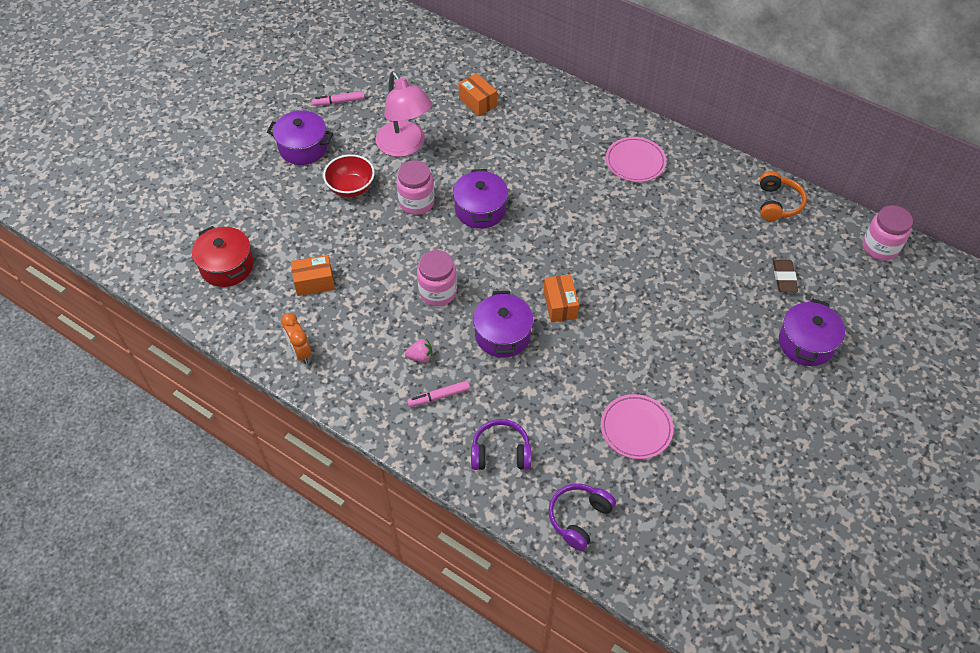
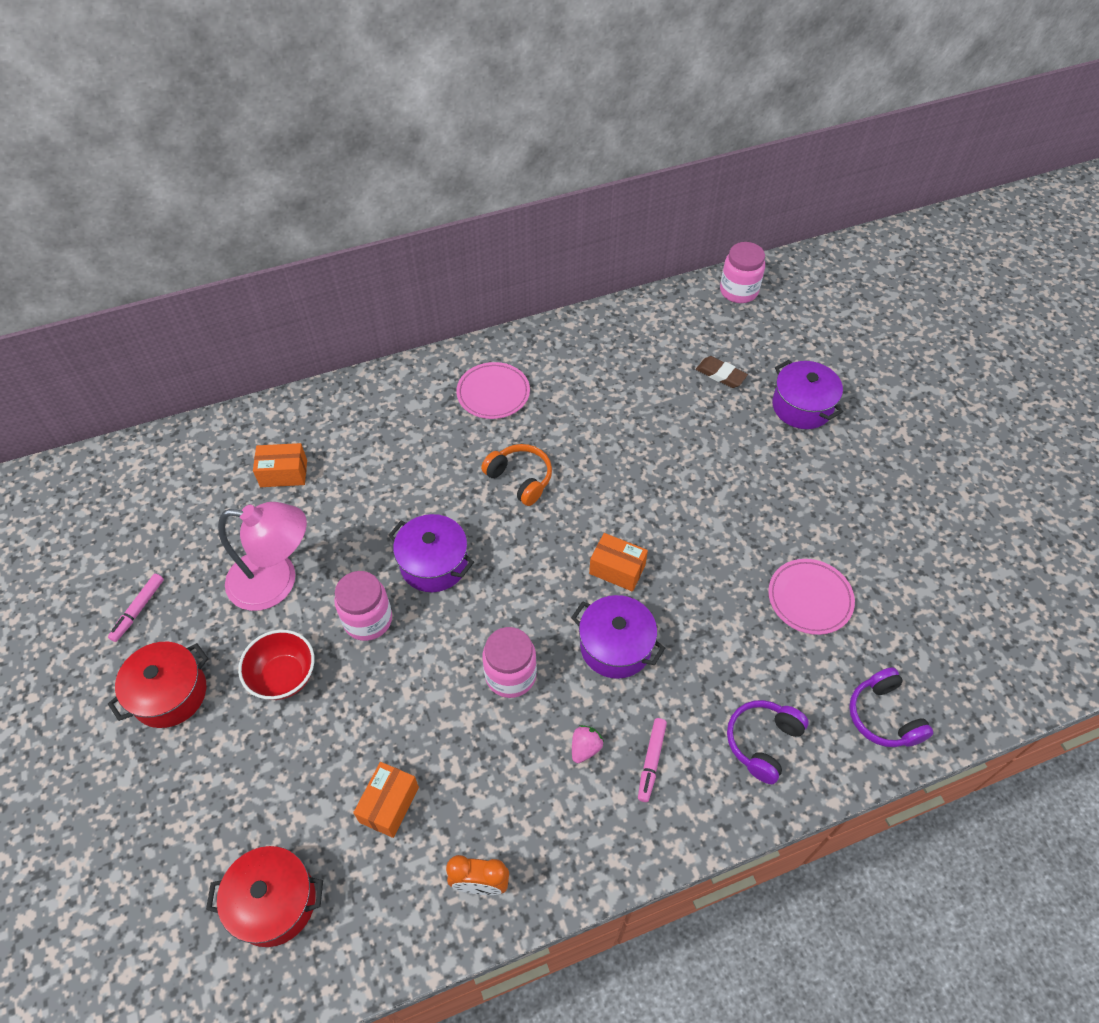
camera: 55 degrees left, 0 degrees up
purple pot [267,110,333,165] -> red pot [108,642,208,728]
orange headphones [760,171,807,221] -> orange headphones moved to [481,444,552,506]

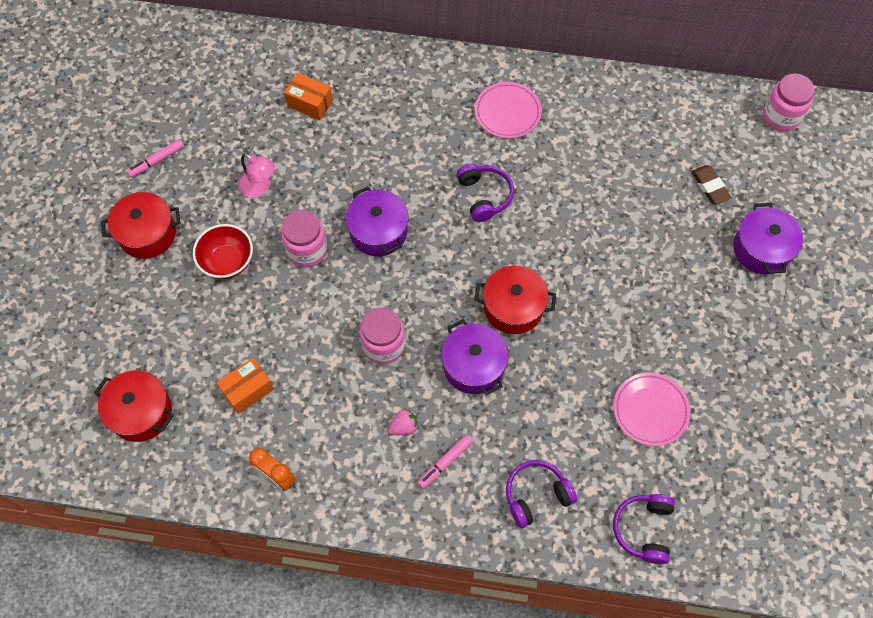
camera: 30 degrees right, 10 degrees up
pink lamp [218,502,307,611] -> pink lamp [238,153,275,198], size x0.55
orange headphones [481,444,552,506] -> purple headphones [456,164,514,222]
orange box [589,533,648,592] -> red pot [475,266,556,334]

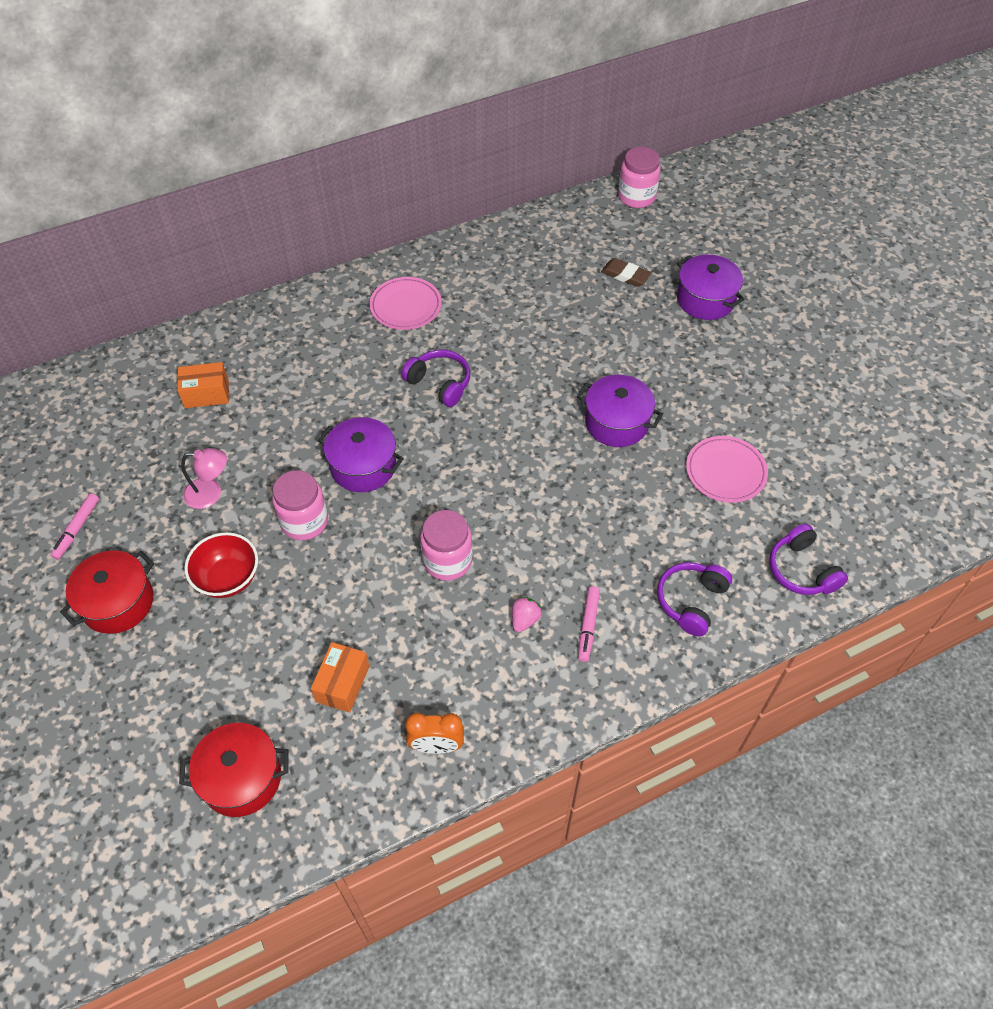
camera: 35 degrees left, 10 degrees down
purple pot [442,319,508,395] -> purple pot moved to [577,375,663,447]
red pot [475,266,556,334] -> none

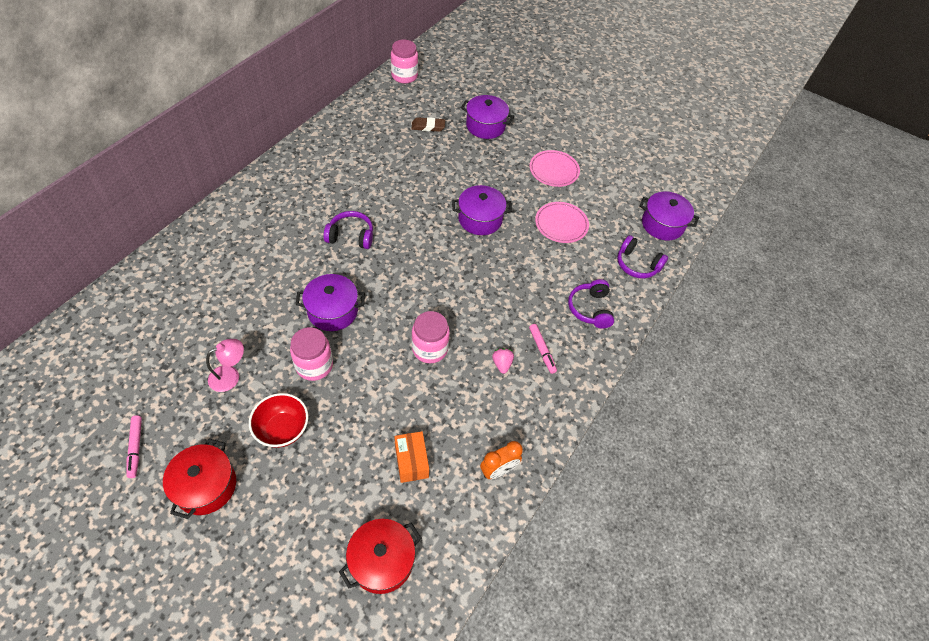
camera: 35 degrees left, 0 degrees up
orange box [177,362,229,408] -> none
pink plate [369,277,442,330] -> pink plate moved to [529,150,580,187]
none -> purple pot [640,191,699,240]

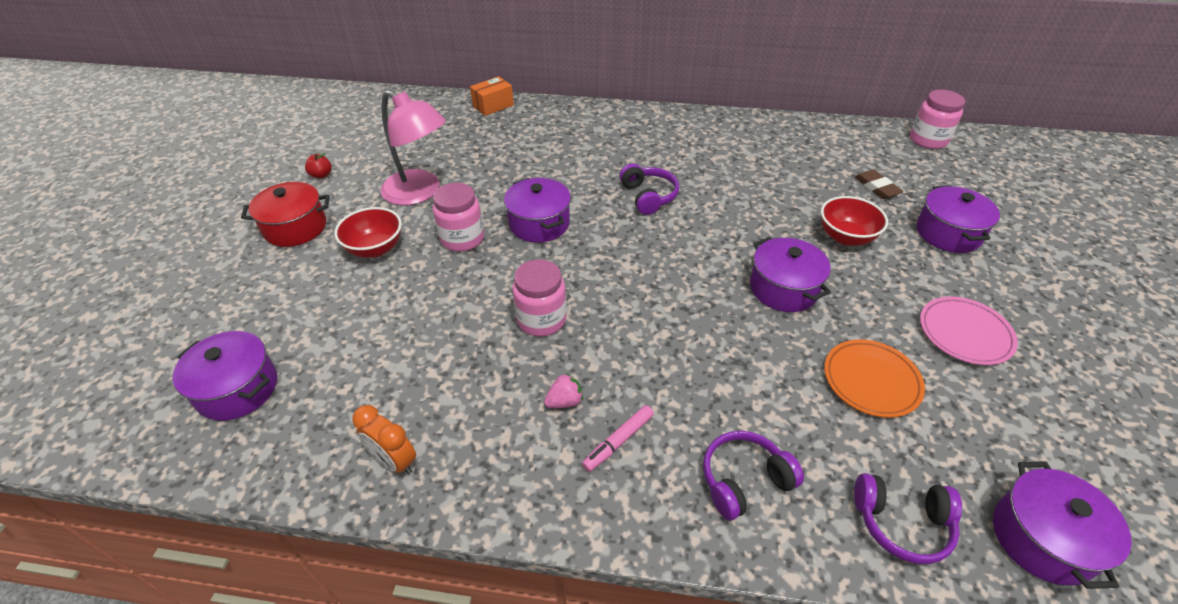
camera: 70 degrees right, 10 degrees down
pink marker [127,415,142,478] -> red apple [305,153,332,179]
pink lamp [206,339,244,392] -> pink lamp [380,90,446,205], size x1.82
red pot [339,519,421,594] -> purple pot [173,331,277,421]
orange box [394,431,429,483] -> orange box moved to [470,76,514,116]
pink plate [535,202,589,243] -> orange plate [824,339,925,418]
purple headphones [617,235,668,278] -> purple headphones turned 90 degrees counterclockwise [854,473,962,565]
none -> red bowl [821,196,888,246]

